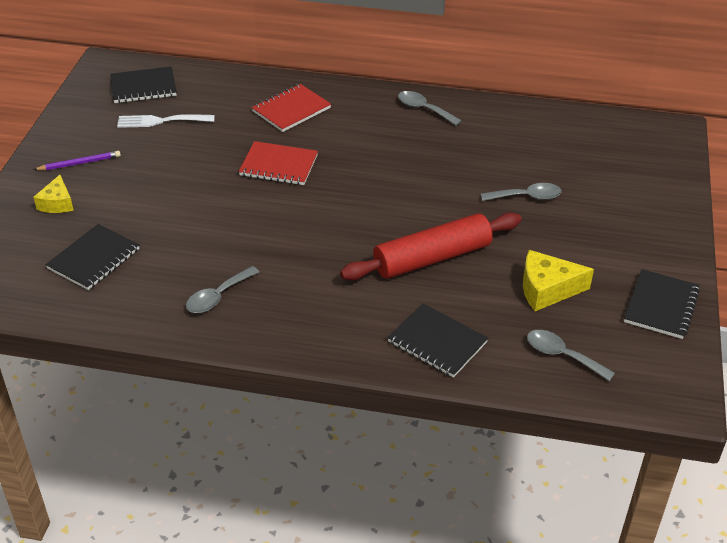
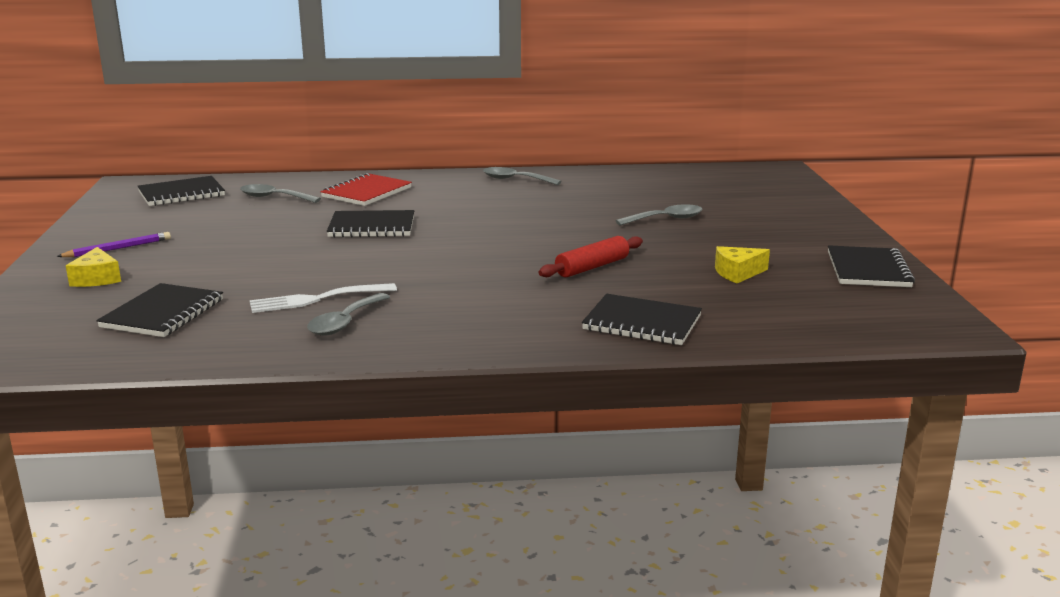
camera: 15 degrees left, 20 degrees down
white fork [117,114,215,128] -> white fork moved to [249,283,397,313]
red notebook [239,141,318,185] -> black notebook [327,210,414,238]
red rolling pin [340,213,522,280] -> red rolling pin [538,236,643,277], size x0.58
yellow cheese [523,250,594,311] -> yellow cheese [715,246,770,283], size x0.66
grey spoon [527,330,615,381] -> grey spoon moved to [240,184,321,203]

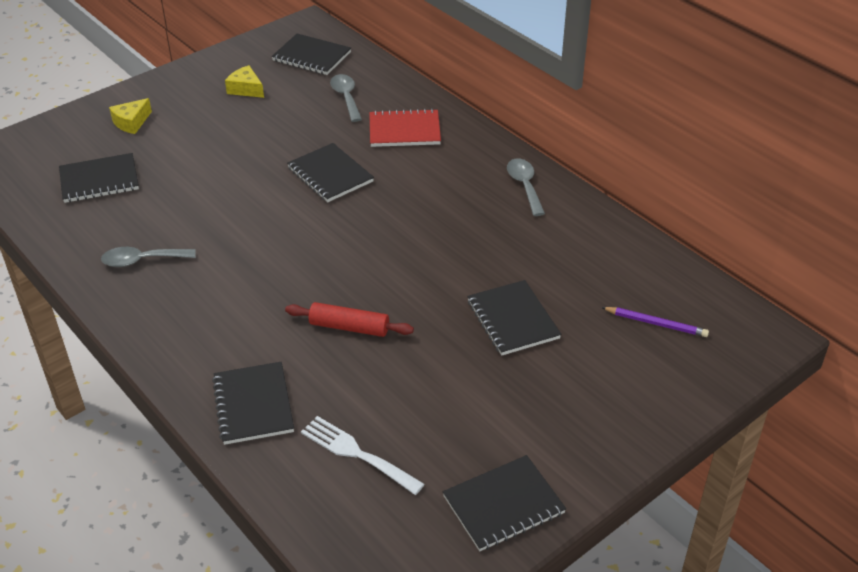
camera: 55 degrees right, 20 degrees up
purple pencil [56,232,171,257] -> purple pencil moved to [601,307,709,337]
white fork [249,283,397,313] -> white fork moved to [301,416,425,495]
grey spoon [615,204,702,226] -> black notebook [467,280,561,356]
yellow cheese [715,246,770,283] -> yellow cheese moved to [225,65,264,98]

